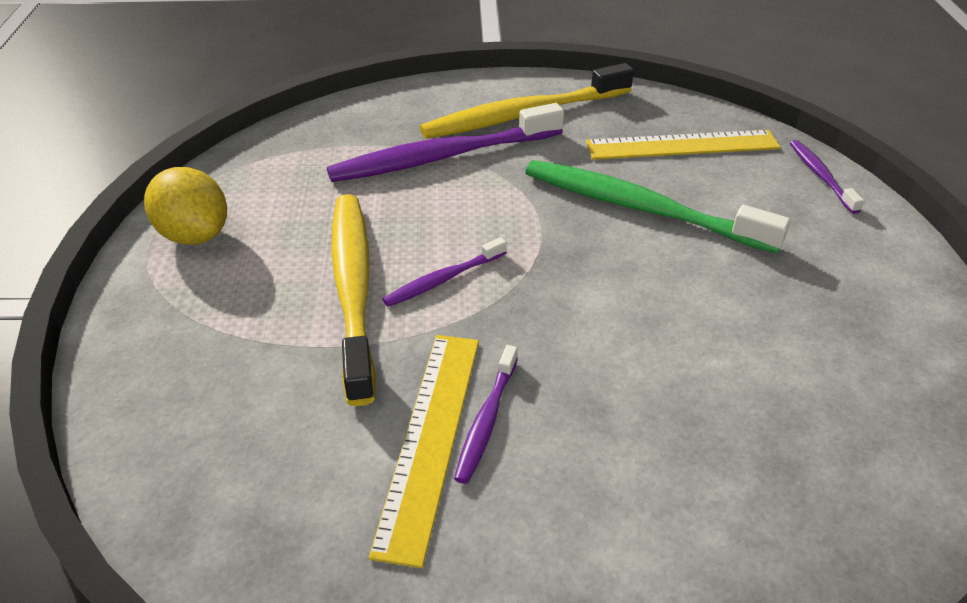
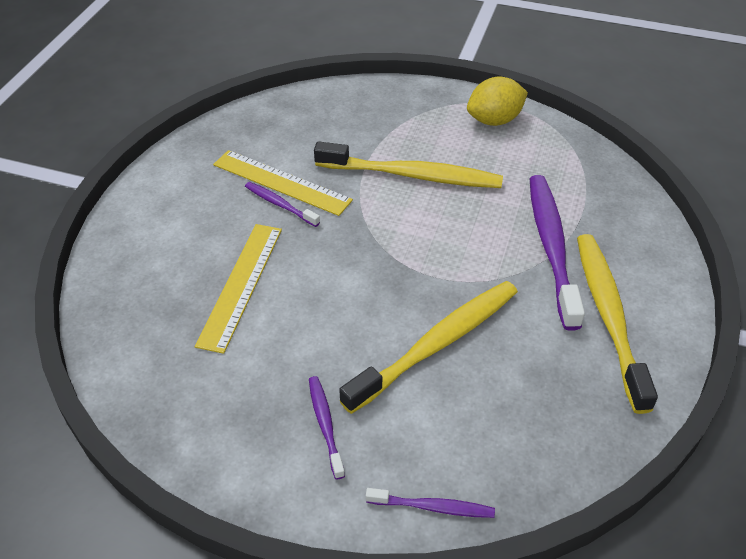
camera: 110 degrees right, 5 degrees up
purple toothbrush [382,237,507,307] -> purple toothbrush moved to [309,376,345,479]
green toothbrush [525,160,790,254] -> yellow toothbrush [339,281,518,414]
yellow ruler [586,130,781,160] -> yellow ruler moved to [195,224,282,354]

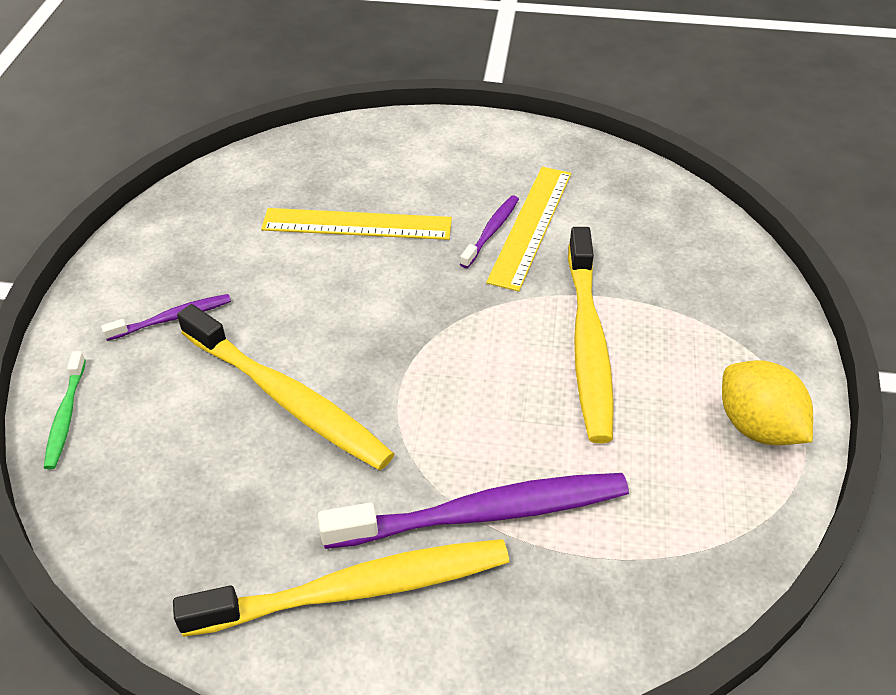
camera: 80 degrees right, 0 degrees up
purple toothbrush [366,488,495,518] -> green toothbrush [44,351,86,469]

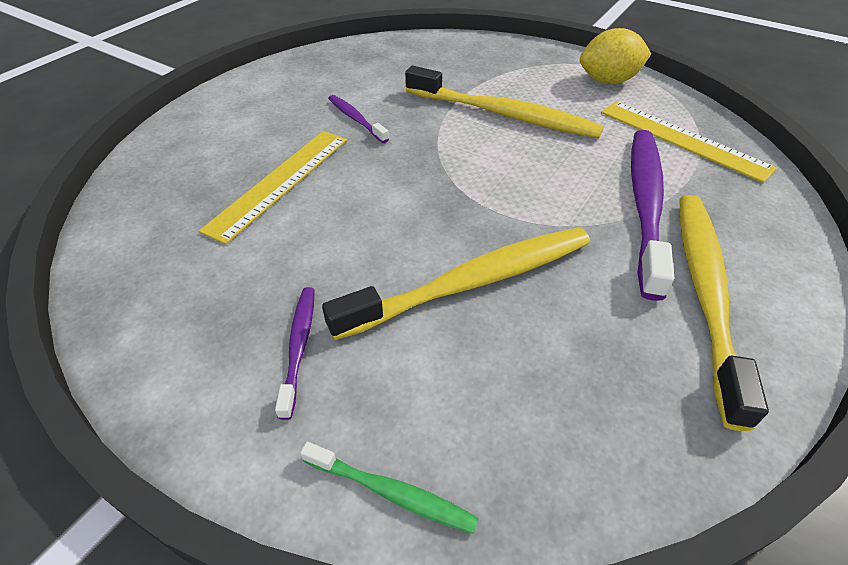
camera: 65 degrees left, 0 degrees up
yellow ruler [486,167,571,292] -> yellow ruler moved to [601,101,777,183]

